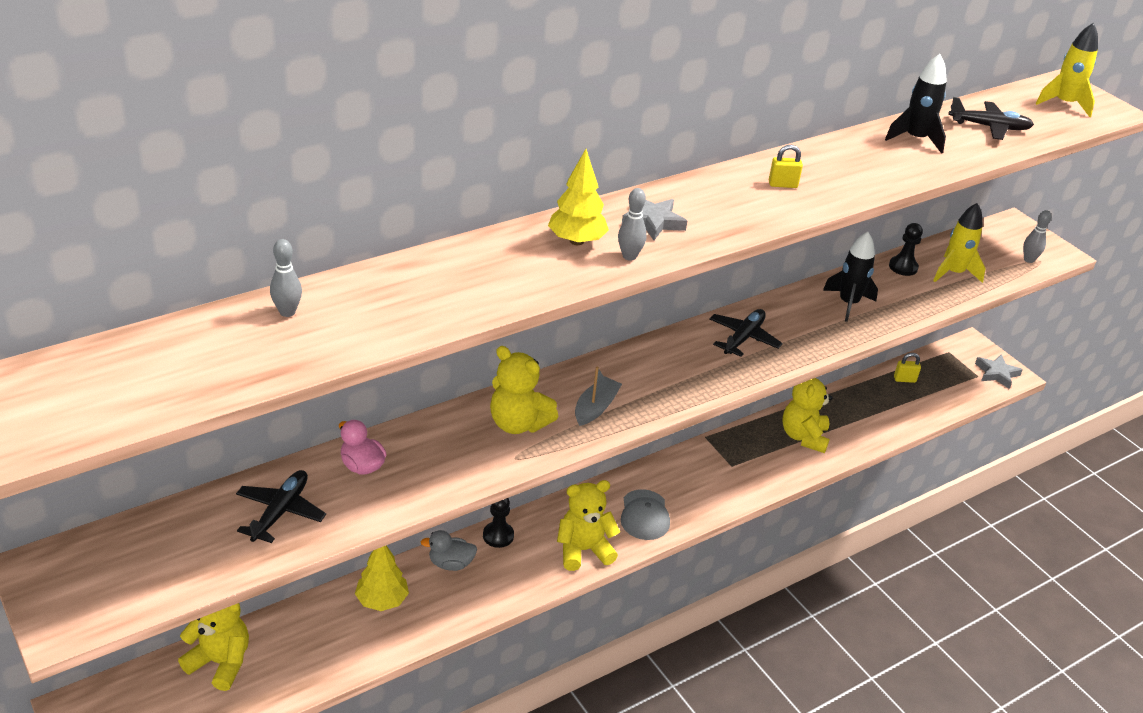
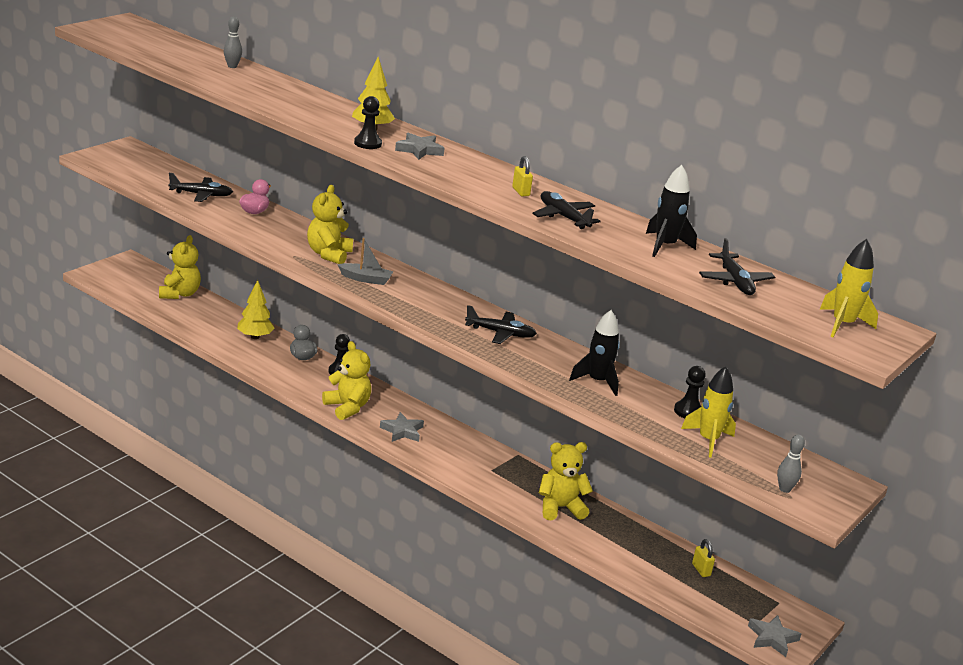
camera: 70 degrees right, 10 degrees down
grey bowling pin [618,188,647,261] -> black pawn [354,96,382,149]
grey cap [621,489,670,540] -> grey star [380,412,424,442]
none -> black plane [532,191,601,229]

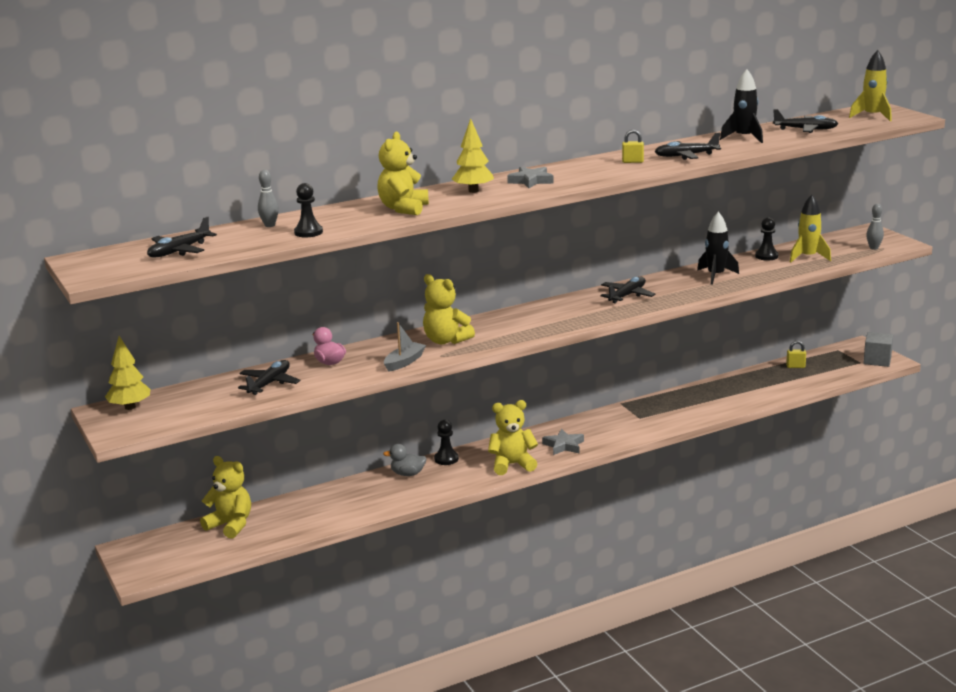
camera: 60 degrees left, 5 degrees down
yellow tree [237,280,274,339] -> yellow tree moved to [105,336,151,410]
grey boat [337,238,393,285] -> grey boat moved to [384,322,426,372]
black pawn [354,96,382,149] -> black pawn moved to [294,183,323,238]
yellow teddy bear [539,442,593,521] -> yellow teddy bear moved to [377,132,429,215]
grey star [748,615,801,657] -> grey cube [863,332,893,367]
none -> black plane [147,217,217,257]

